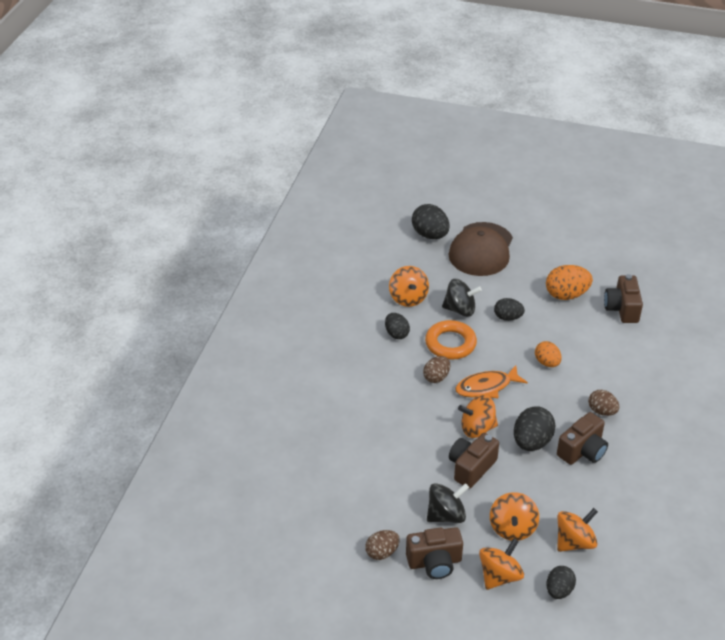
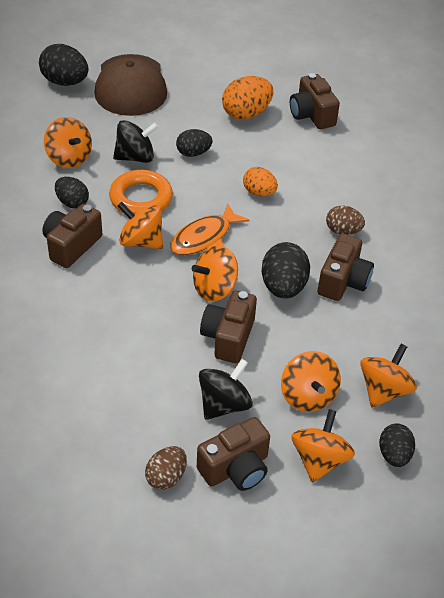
camera: 25 degrees left, 5 degrees up
brown egg [423,356,450,383] -> orange spinning top [118,202,163,249]
none -> brown camera [42,204,102,268]

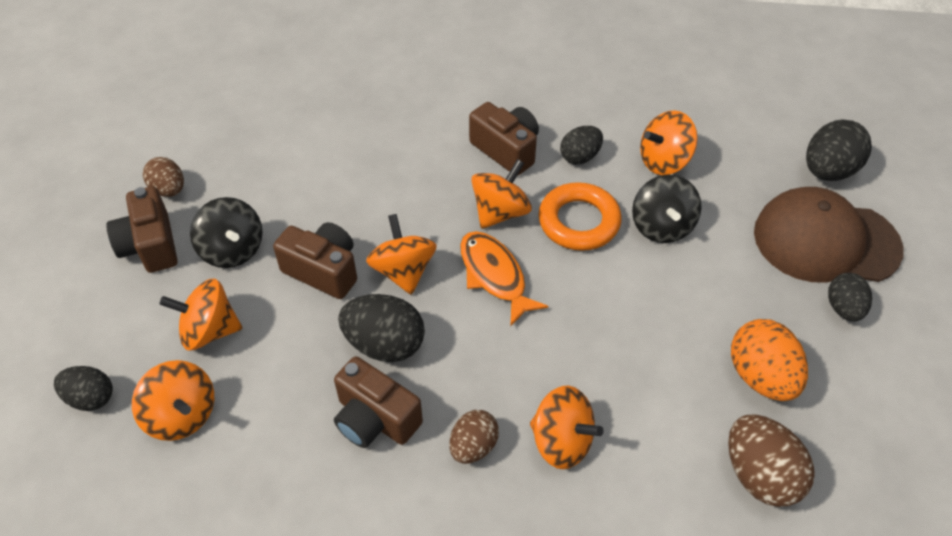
camera: 105 degrees right, 5 degrees up
black egg [176,129,212,157] -> black egg moved to [828,273,872,321]
orange egg [243,167,278,196] -> none
brown camera [290,73,340,129] -> brown egg [728,414,815,507]
orange spinning top [291,409,355,482] -> orange spinning top moved to [530,386,604,469]

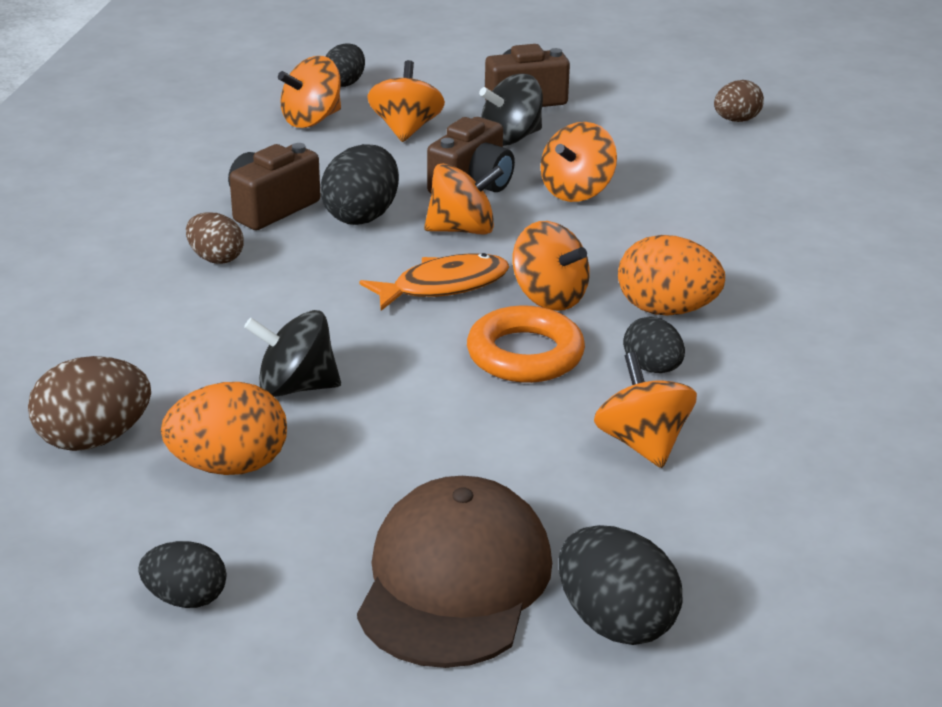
camera: 95 degrees right, 20 degrees down
brown egg [143,157,184,197] -> brown egg moved to [714,80,764,122]
brown camera [469,102,539,176] -> orange egg [618,235,725,316]
orange spinning top [530,386,604,469] -> orange spinning top moved to [540,122,617,202]
black spinning top [632,175,702,243] -> black spinning top moved to [244,310,341,397]
black egg [828,273,872,321] -> black egg moved to [138,541,226,608]

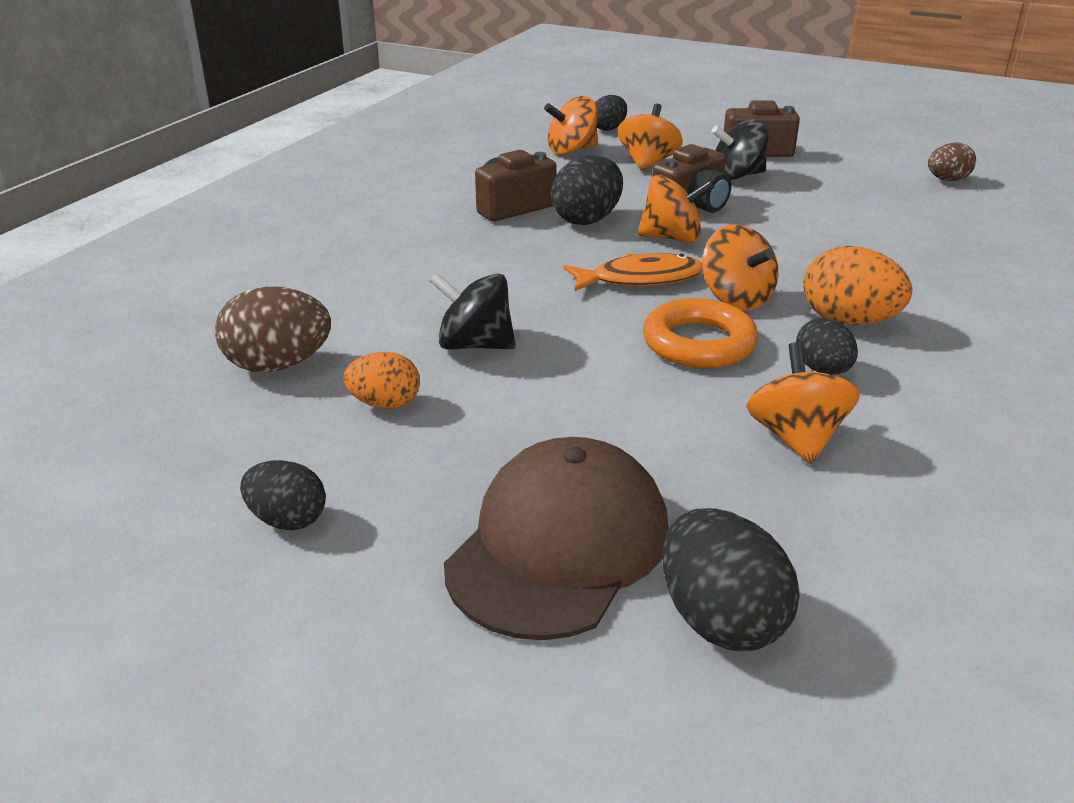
camera: 15 degrees right, 0 degrees up
orange egg [161,382,287,475] -> orange egg [343,352,420,409], size x0.64
brown egg [186,212,244,264] -> none
orange spinning top [540,122,617,202] -> none

